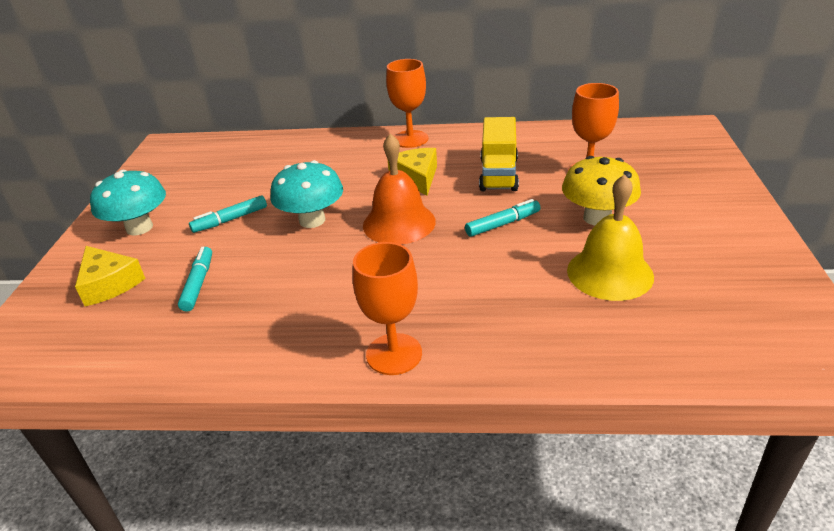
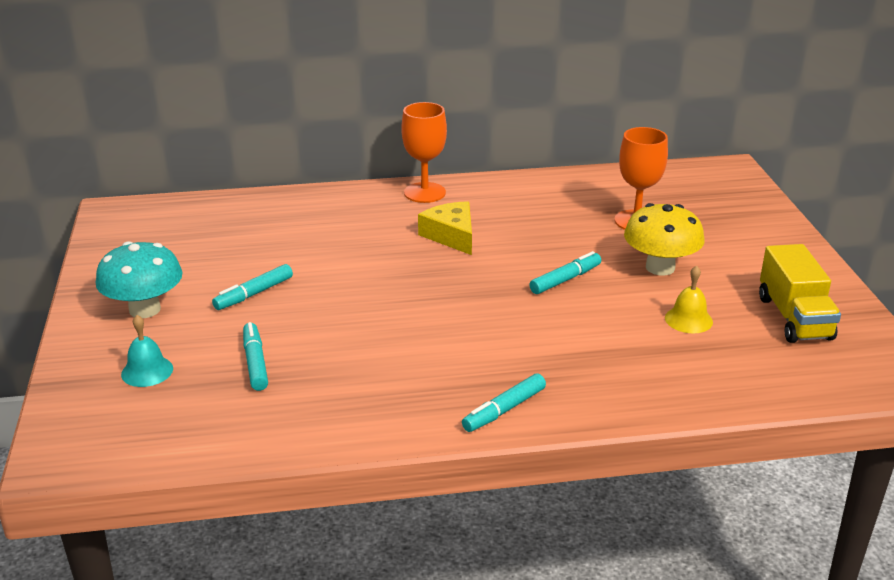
camera: 15 degrees left, 5 degrees down
yellow cheese [75,246,146,306] -> turquoise bell [121,315,173,387]
turquoise mushroom [270,160,343,228] -> none
orange goblet [353,242,422,375] -> turquoise marker [462,373,546,432]
orange bell [363,133,436,245] -> none
yellow truck [479,117,519,191] -> yellow truck moved to [759,244,841,343]
yellow bell [567,174,654,301] -> yellow bell [665,265,713,333], size x0.56

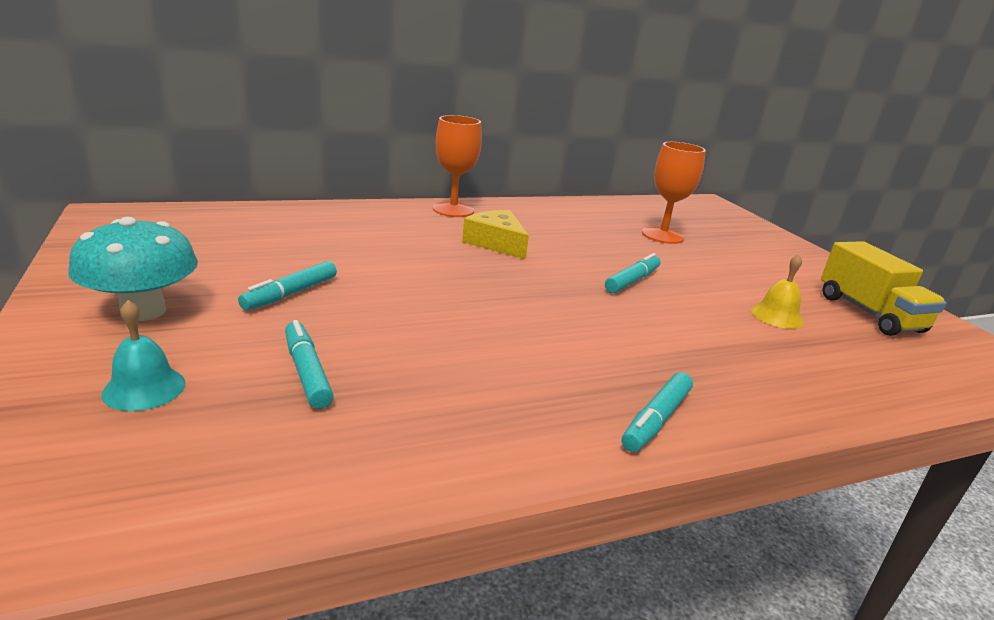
camera: 15 degrees left, 5 degrees down
yellow mushroom [624,203,705,275] -> none

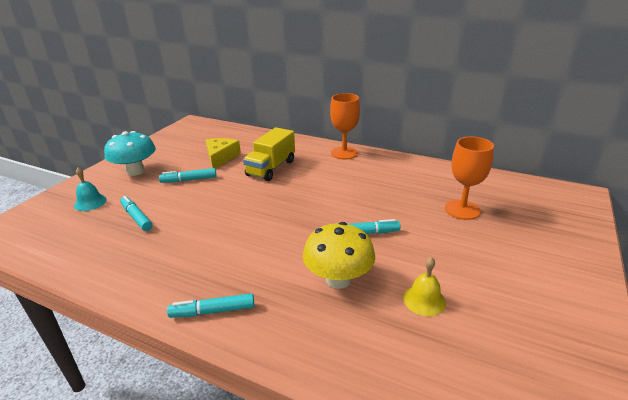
camera: 50 degrees right, 5 degrees up
turquoise marker [285,320,334,409] -> turquoise marker turned 60 degrees counterclockwise [120,196,152,231]
yellow cheese [462,210,529,259] -> yellow cheese moved to [206,138,241,168]
yellow truck [821,241,946,336] -> yellow truck moved to [243,127,295,181]
none -> yellow mushroom [303,222,375,289]

